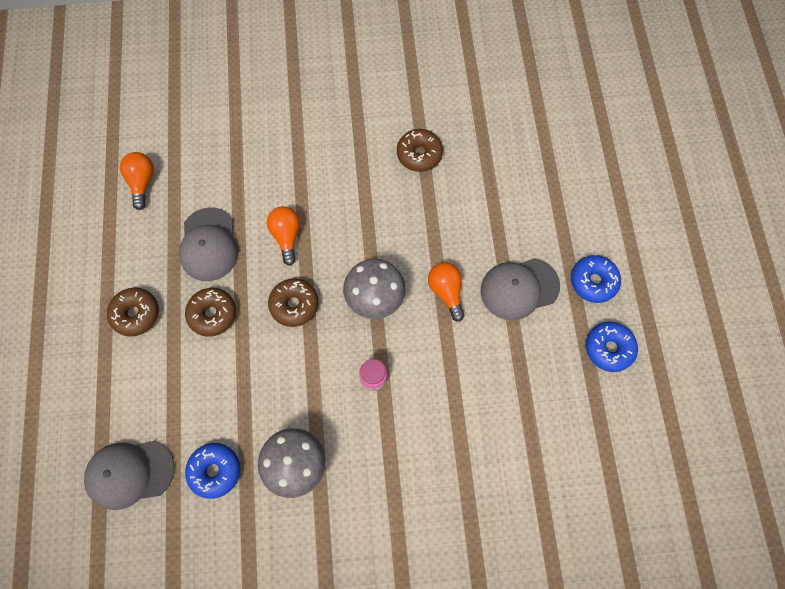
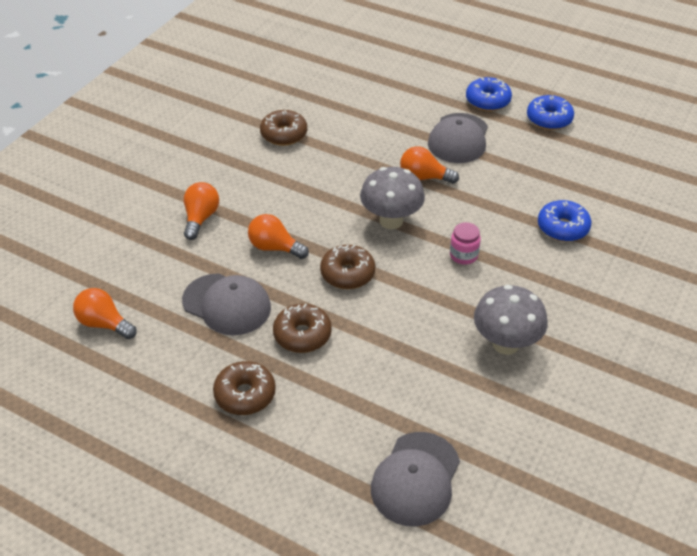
camera: 55 degrees left, 25 degrees down
blue donut [185,443,240,499] -> blue donut moved to [538,200,591,242]
none -> orange light bulb [184,182,219,240]

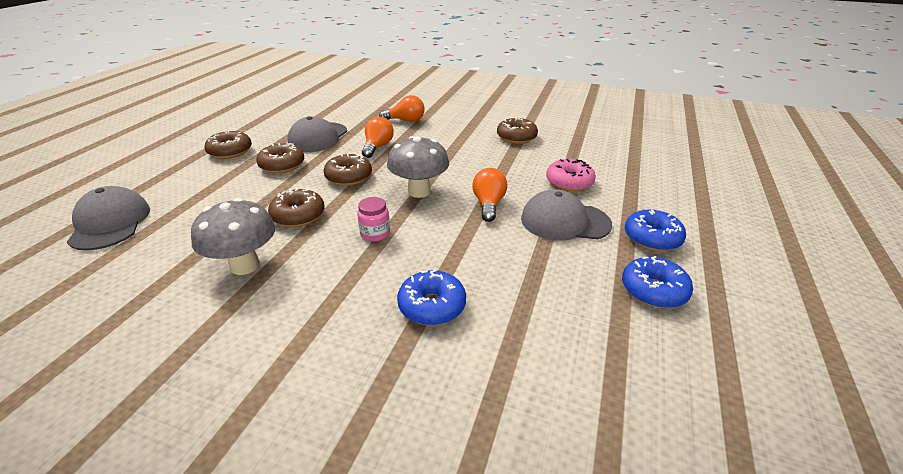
camera: 80 degrees right, 10 degrees down
orange light bulb [73,288,137,339] -> none
grey cap [371,432,460,526] -> grey cap turned 60 degrees clockwise [67,186,150,251]
none -> brown donut [268,188,325,227]
none -> pink donut [546,159,596,192]

